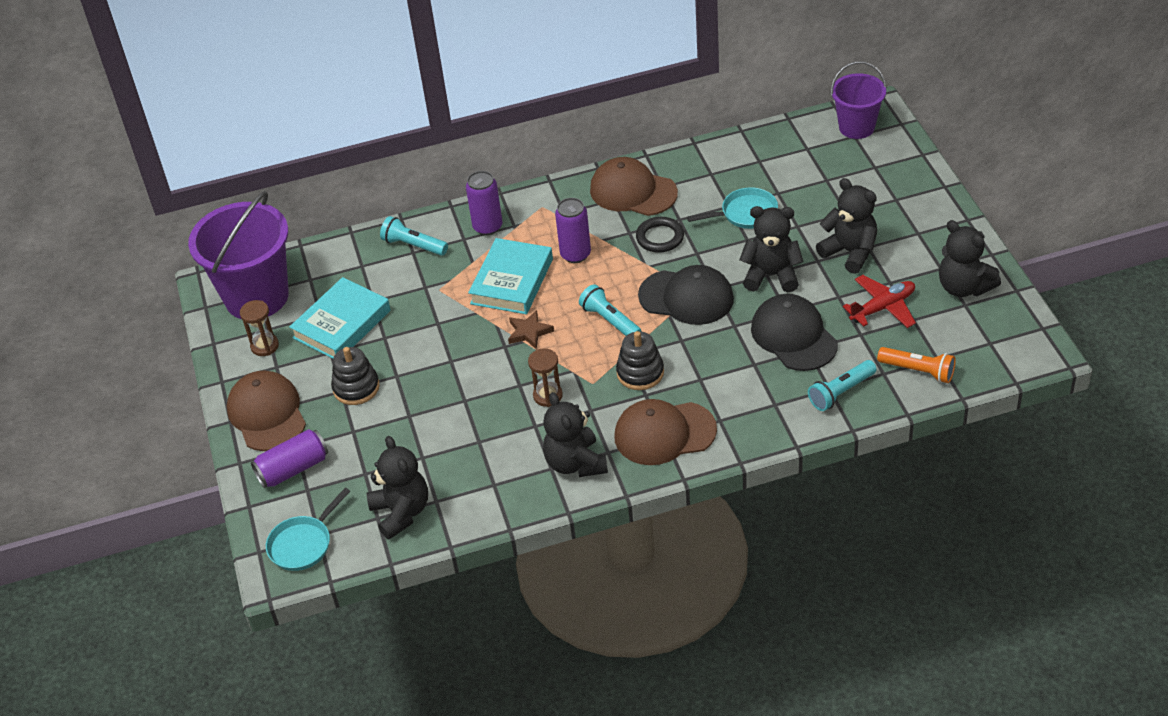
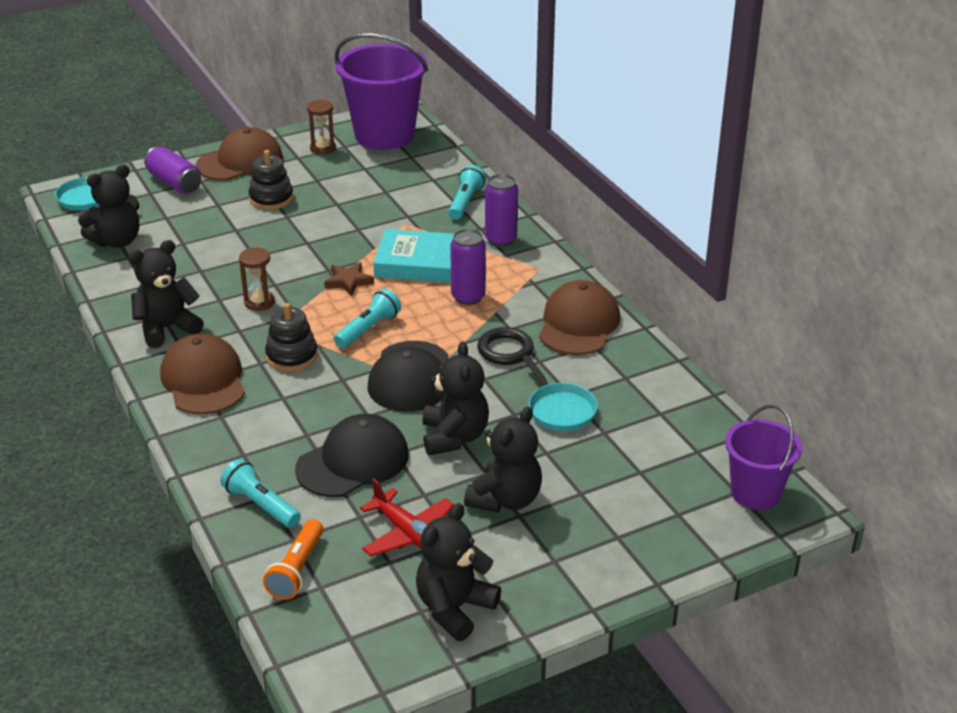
camera: 75 degrees right, 10 degrees down
turquoise book [289,277,391,359] -> none

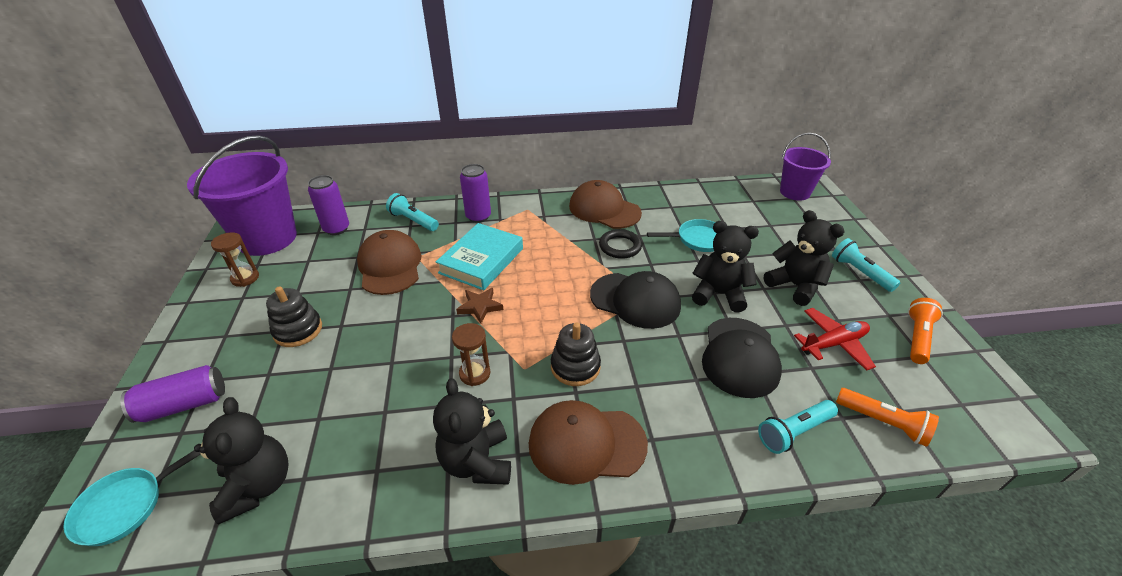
camera: 70 degrees left, 5 degrees up
brown cap [196,127,283,180] -> brown cap moved to [357,230,422,295]
black cap [295,414,409,497] -> black cap turned 150 degrees counterclockwise [702,318,782,398]
turquoise flashlight [334,288,401,348] -> turquoise flashlight moved to [832,238,900,292]
black teddy bear [416,503,501,641] -> orange flashlight [908,298,943,364]
purple can [450,229,486,305] -> purple can moved to [308,175,349,235]

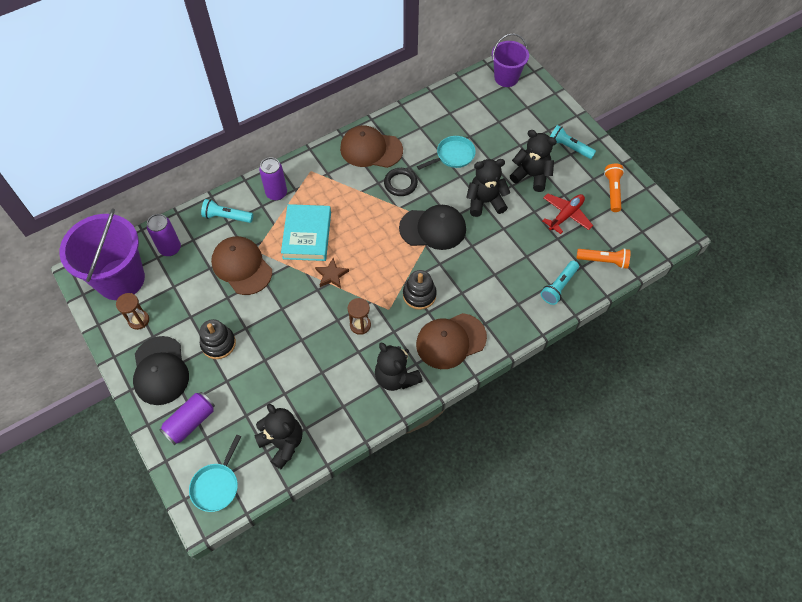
camera: 25 degrees left, 20 degrees up
black cap [702,318,782,398] -> black cap moved to [133,336,189,405]

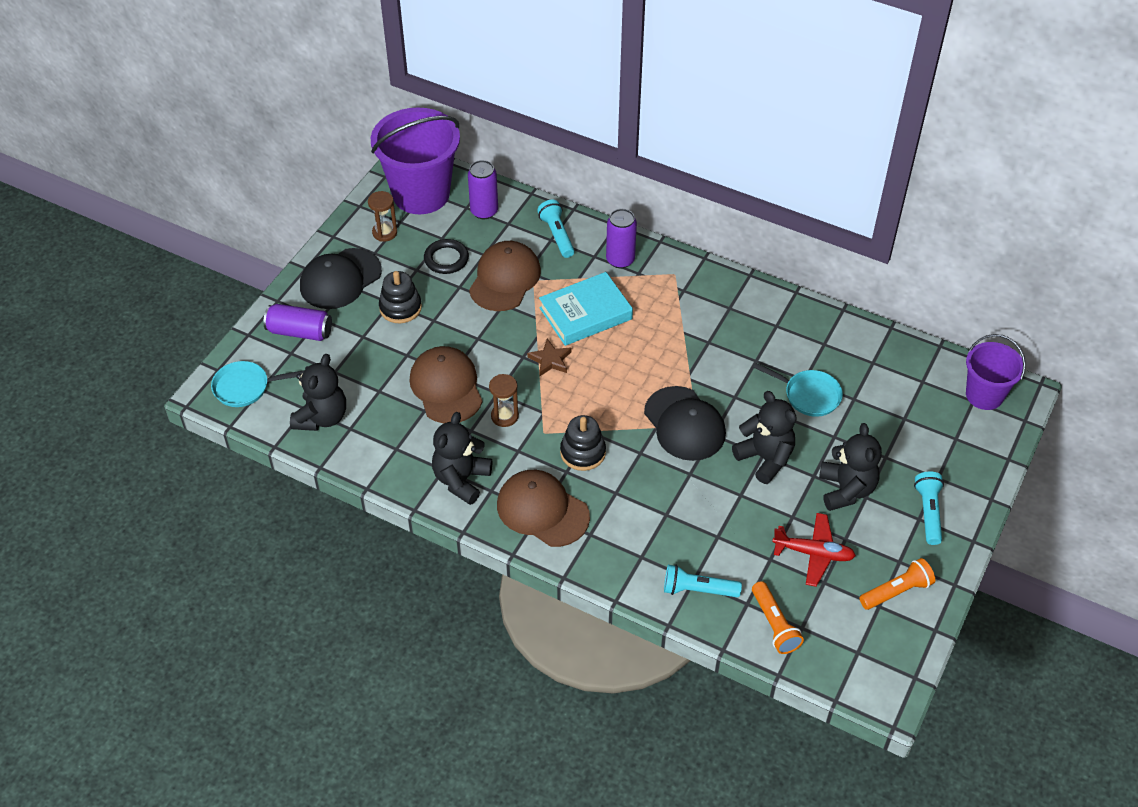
camera: 60 degrees right, 10 degrees down
brown cap [340,125,403,168] -> brown cap moved to [409,346,483,423]
black ring [384,168,418,196] -> black ring moved to [424,239,469,274]

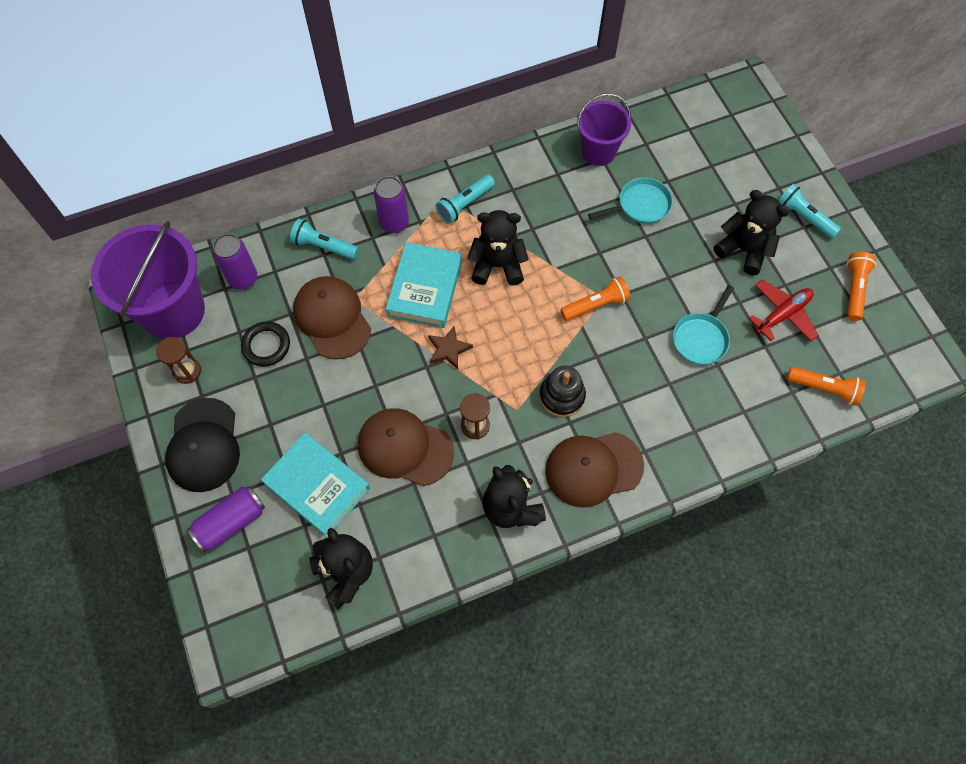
camera: 50 degrees left, 15 degrees up
turquoise pan [211,361,305,407] -> turquoise pan moved to [673,285,734,365]
black stacking toy [379,271,422,323] -> none
black cap [644,386,726,461] -> orange flashlight [560,277,630,321]
turquoise flashlight [664,565,742,597] -> turquoise flashlight moved to [436,175,495,224]
black teddy bear [732,391,797,484] -> black teddy bear moved to [467,210,529,286]
purple bucket [966,334,1026,410] -> purple bucket moved to [577,93,631,166]
none -> turquoise book [261,433,370,537]

